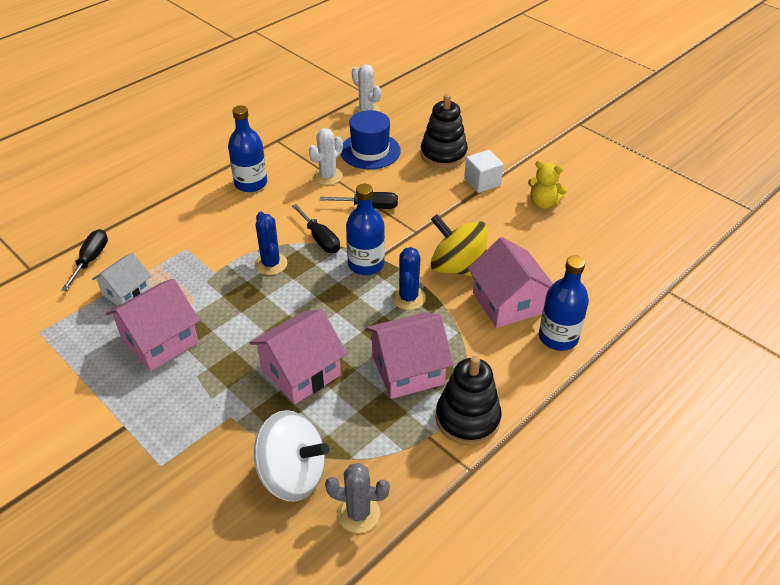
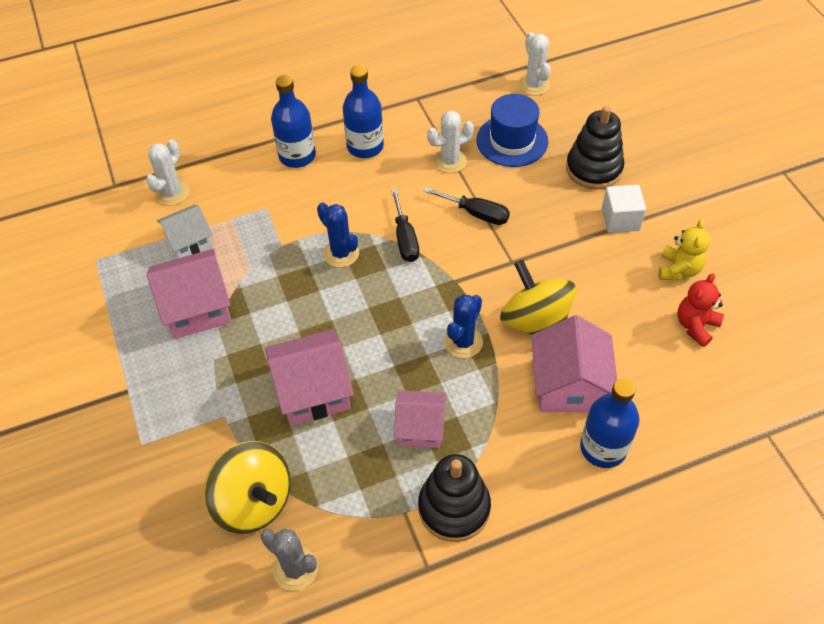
camera: 25 degrees right, 10 degrees up
black screwdriver [61,229,108,291] -> white cactus [146,140,190,206]
blue cactus [254,212,288,275] -> blue cactus turned 45 degrees counterclockwise [317,202,359,268]
white spinning top [254,410,329,501] -> yellow spinning top [204,441,291,534]
blue bottle [346,184,385,275] -> blue bottle moved to [271,75,316,168]
pink house [366,312,453,399] -> pink house [394,391,446,448], size x0.65
yellow teddy bear [528,161,567,209] -> yellow teddy bear turned 120 degrees counterclockwise [659,219,710,280]
none -> red teddy bear [677,273,724,347]

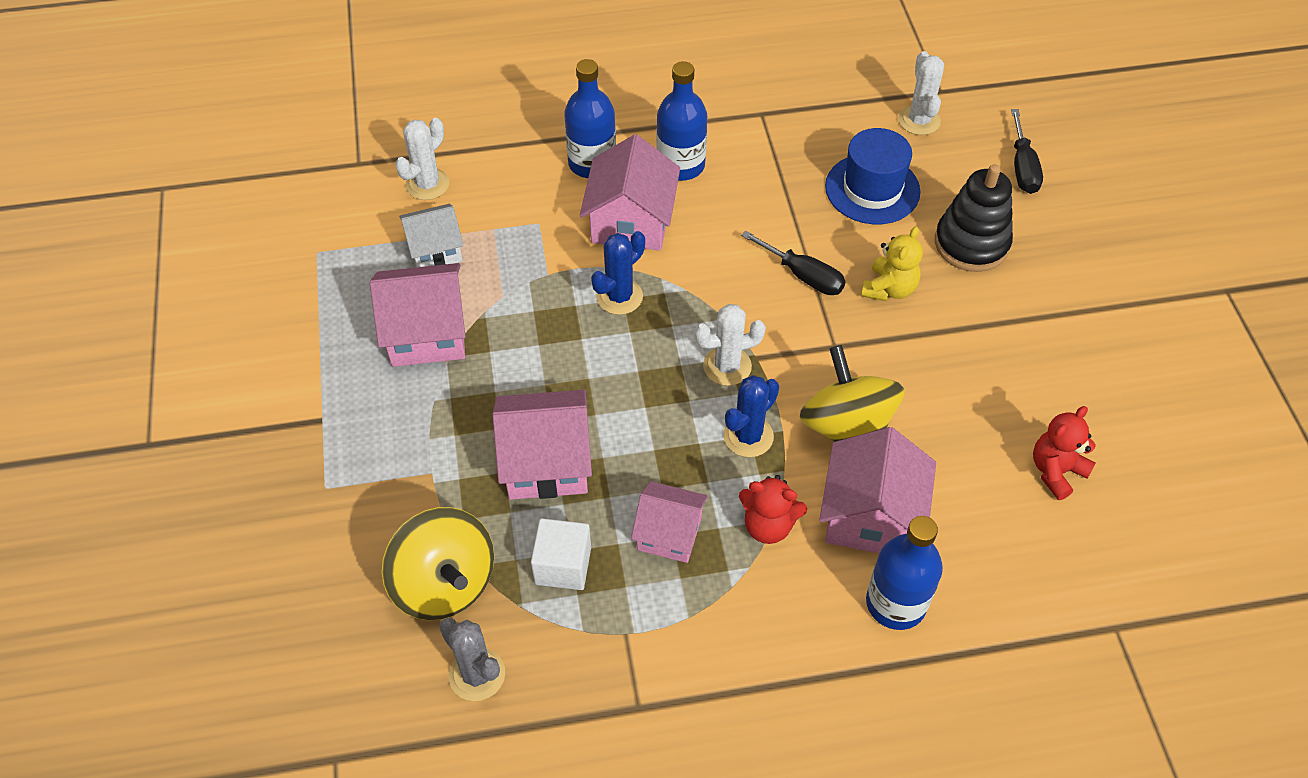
camera: 10 degrees right, 0 degrees up
blue cactus [317,202,359,268] -> blue cactus turned 75 degrees clockwise [591,231,645,315]
black screwdriver [391,189,419,262] -> black screwdriver moved to [1011,109,1043,194]
black stacking toy [418,454,491,542] -> none
white cactus [427,111,474,173] -> white cactus moved to [695,304,766,386]
white cube [602,185,646,233] -> white cube moved to [531,518,591,590]
yellow teddy bear [659,219,710,280] -> yellow teddy bear moved to [861,226,923,301]
none -> pink house [580,135,680,250]
none -> red teddy bear [739,475,807,544]

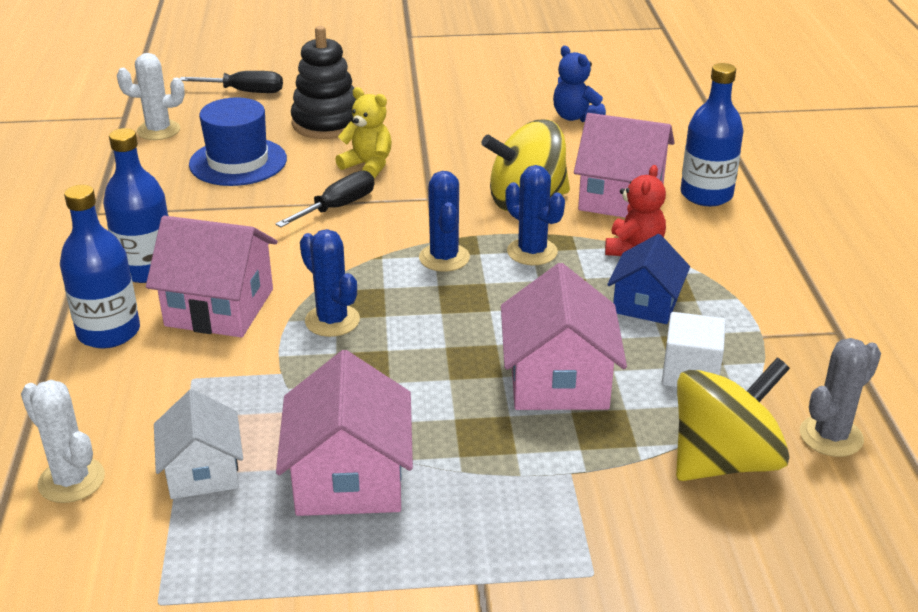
camera: 85 degrees left, 20 degrees down
pink house [631,481,708,563] -> blue house [607,234,690,324]
white cactus [695,304,766,386] -> blue cactus [419,171,470,272]
red teddy bear [1033,406,1096,500] -> blue teddy bear [553,46,606,122]

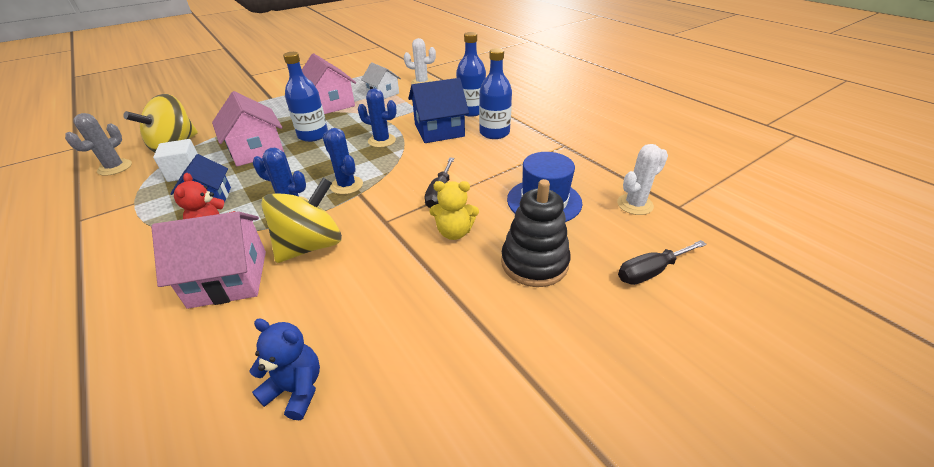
camera: 150 degrees right, 5 degrees up
pink house [146,216,277,338] -> blue house [408,78,469,143]
blue bottle [681,63,744,206] -> blue bottle moved to [283,52,328,142]

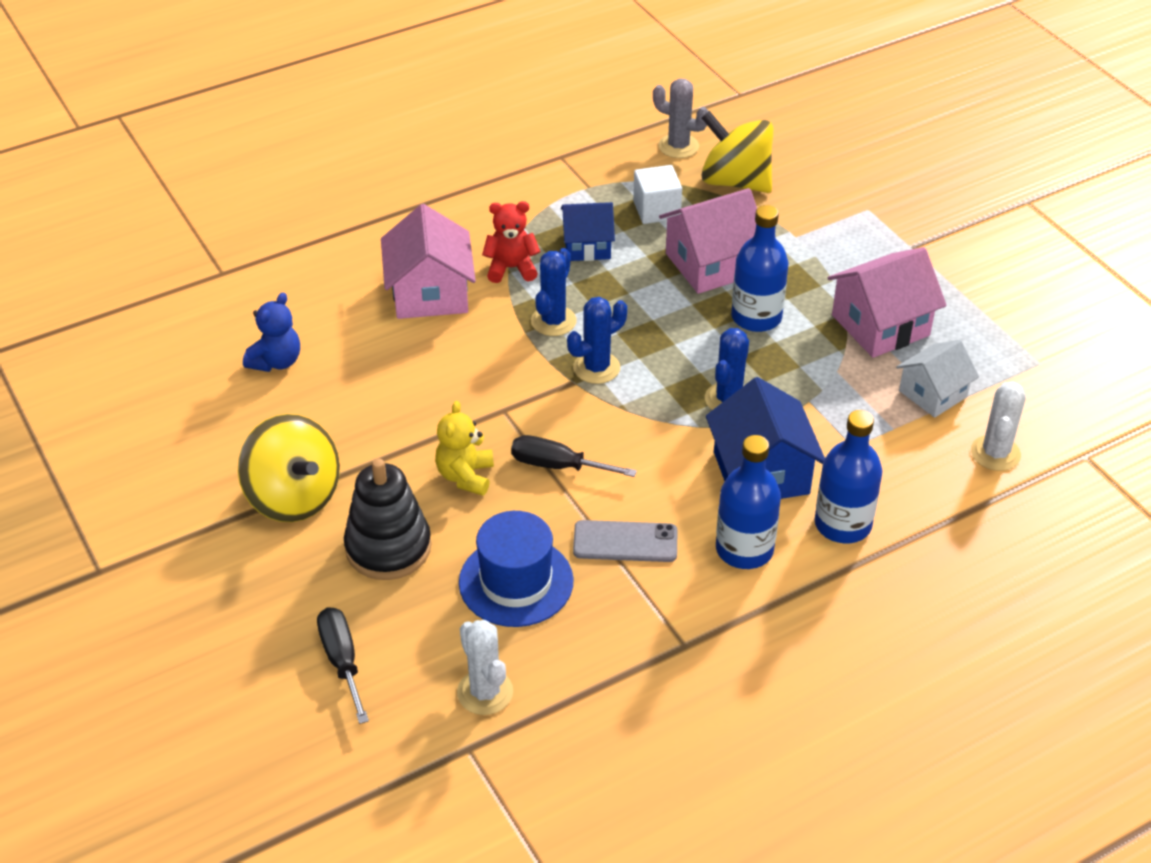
camera: 95 degrees right, 5 degrees up
yellow spinning top [261,178,342,263] -> yellow spinning top moved to [238,414,340,522]
none -> grey phone [573,520,677,562]

